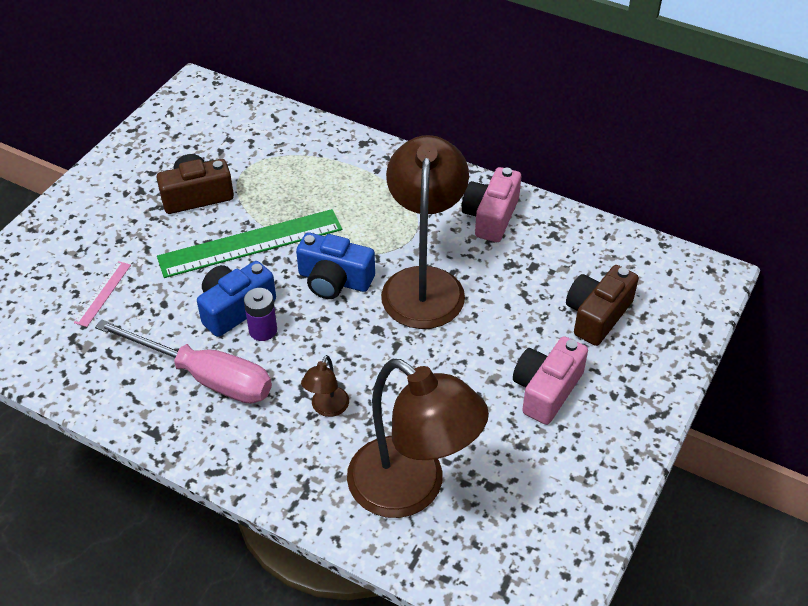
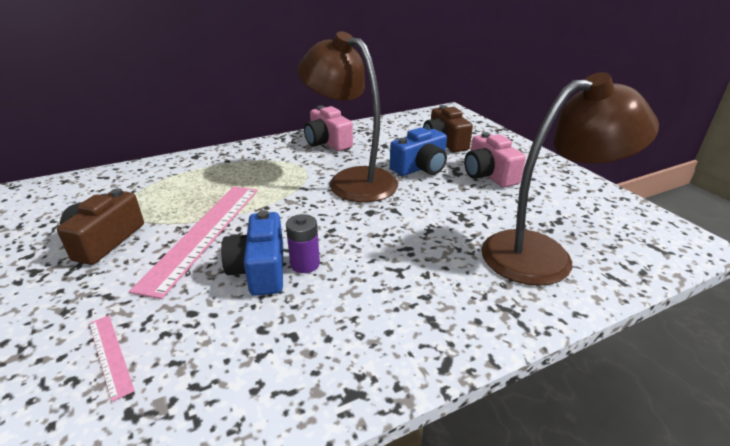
camera: 55 degrees left, 15 degrees down
pink screwdriver [95,319,272,404] -> none
green ruler [157,209,342,278] -> pink ruler [129,186,258,299]
blue camera [296,232,375,299] -> blue camera moved to [390,127,447,176]
brown lamp [301,355,349,417] -> none

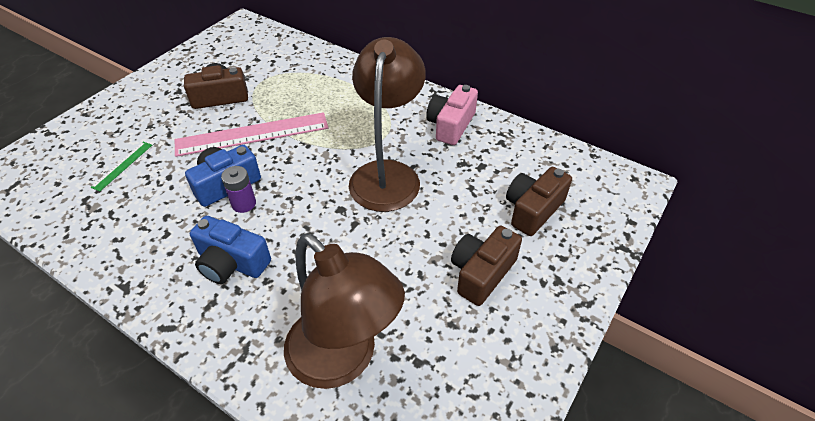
camera: 60 degrees right, 15 degrees up
pink ruler [89,315,135,402] -> green ruler [90,142,152,191]
blue camera [390,127,447,176] -> blue camera moved to [190,216,271,284]
pink camera [464,132,526,187] -> brown camera [451,226,522,306]

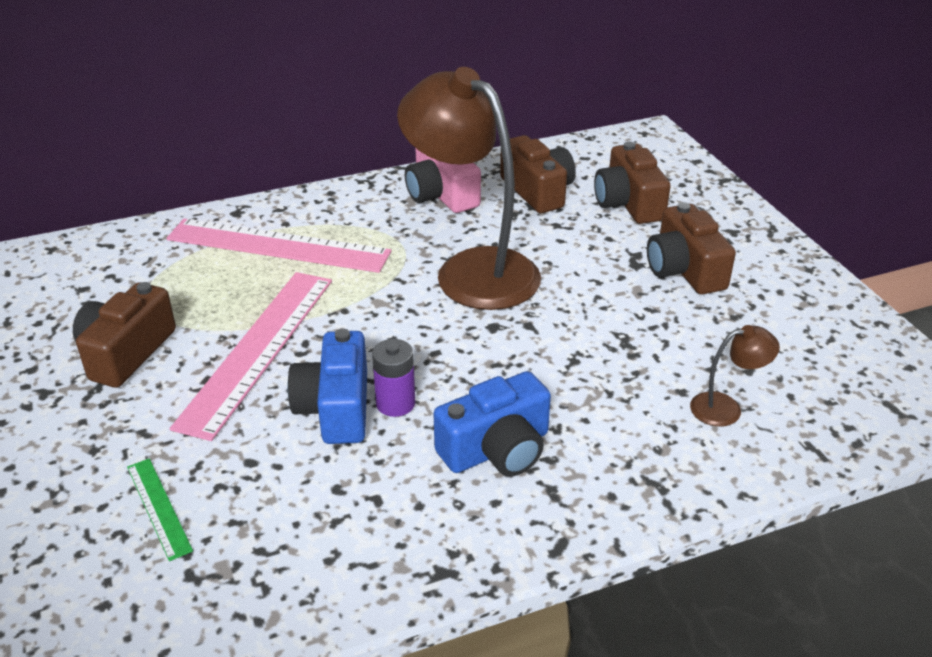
camera: 55 degrees left, 10 degrees down
brown lamp [284,233,405,389] -> brown lamp [690,325,780,427], size x0.42
none -> pink ruler [166,219,392,273]
none -> brown camera [500,135,576,213]

